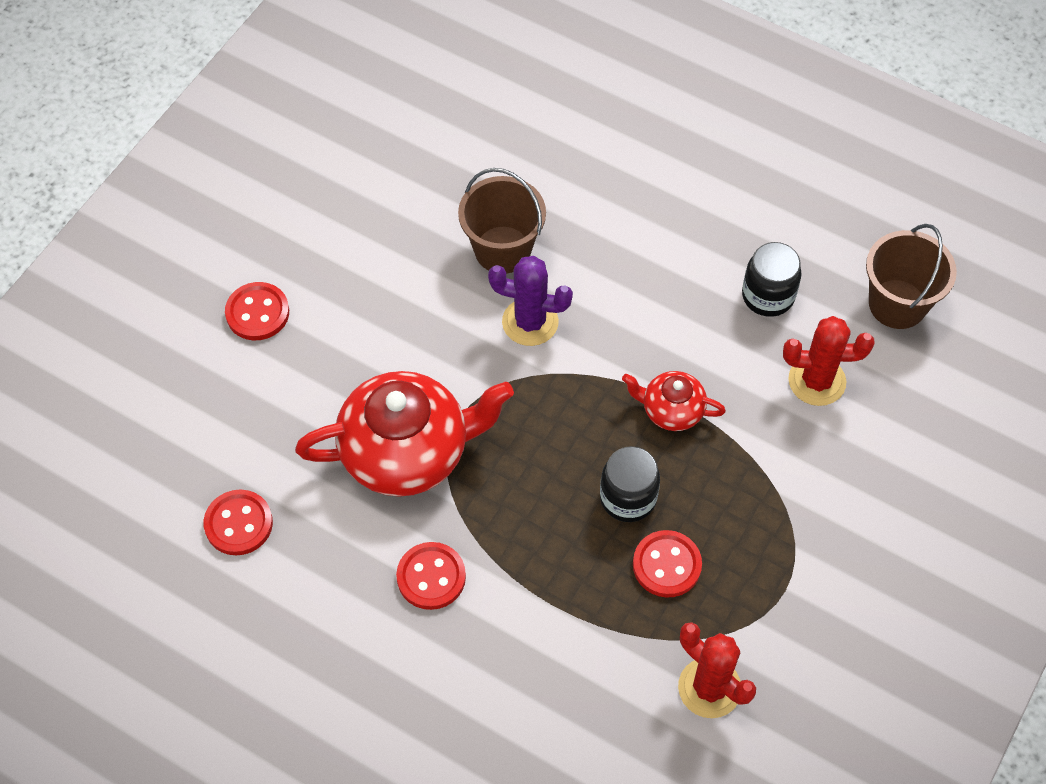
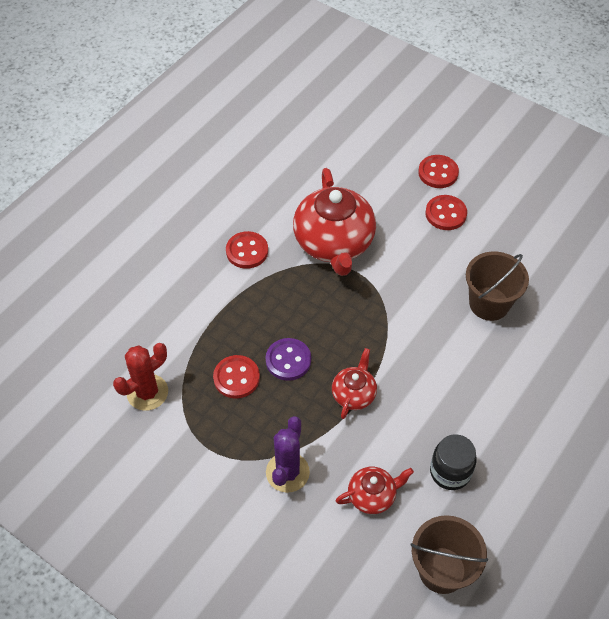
camera: 95 degrees right, 5 degrees down
red button [204,489,273,555] -> red button moved to [425,195,467,230]
purple cactus [488,256,573,346] -> purple cactus moved to [266,416,310,493]
black jar [600,446,660,522] -> purple button [265,338,311,381]
red cactus [783,316,875,406] -> red teapot [336,467,414,514]

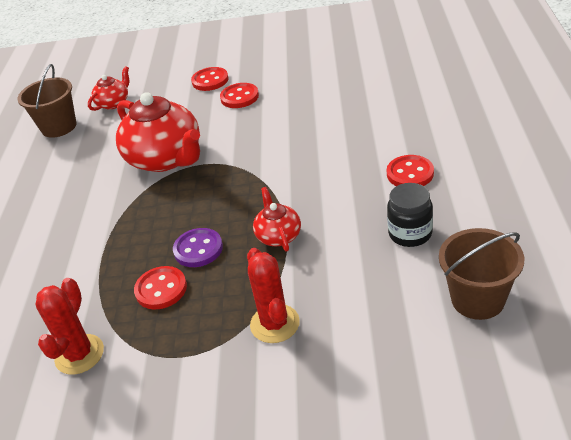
camera: 30 degrees left, 15 degrees down
red button [226,231,268,269] -> red button moved to [387,155,434,186]
purple cactus [266,416,310,493] -> red cactus [247,248,300,343]
red teapot [336,467,414,514] -> red teapot moved to [88,66,129,111]
brown bucket [466,252,529,321] -> brown bucket moved to [17,64,76,138]

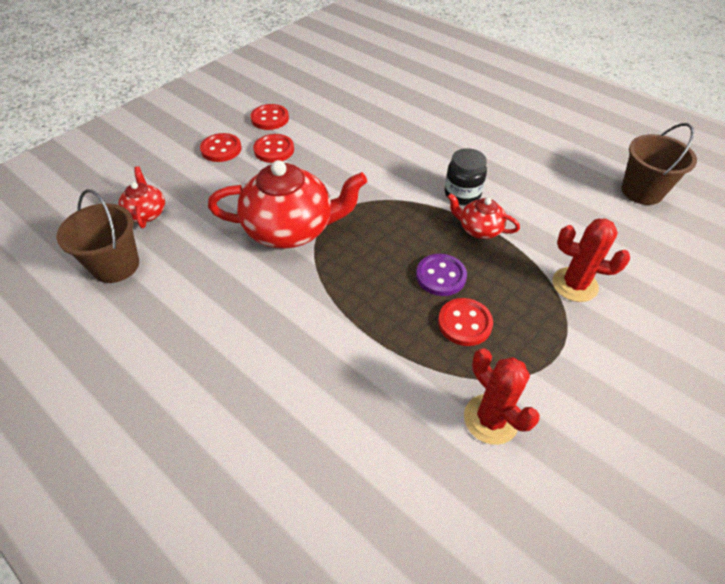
camera: 55 degrees left, 10 degrees up
red button [387,155,434,186] -> red button moved to [250,104,289,130]
black jar [387,183,433,247] -> black jar moved to [445,148,487,205]

